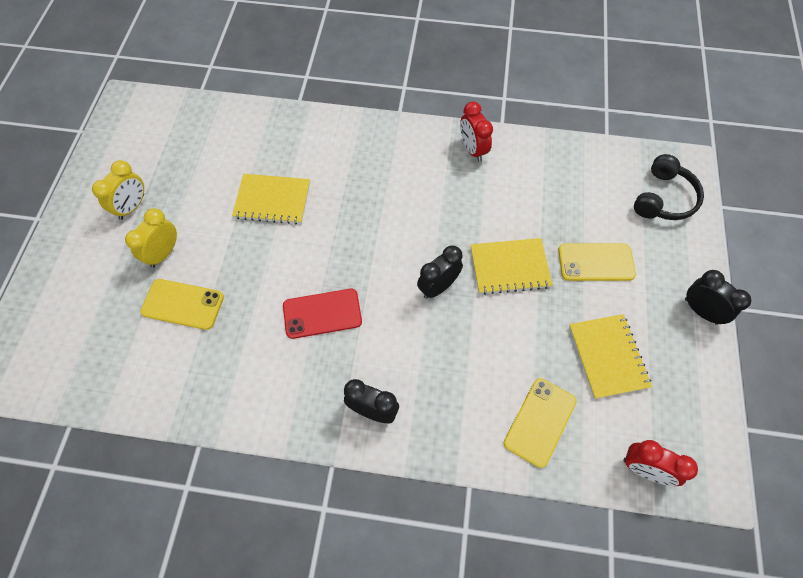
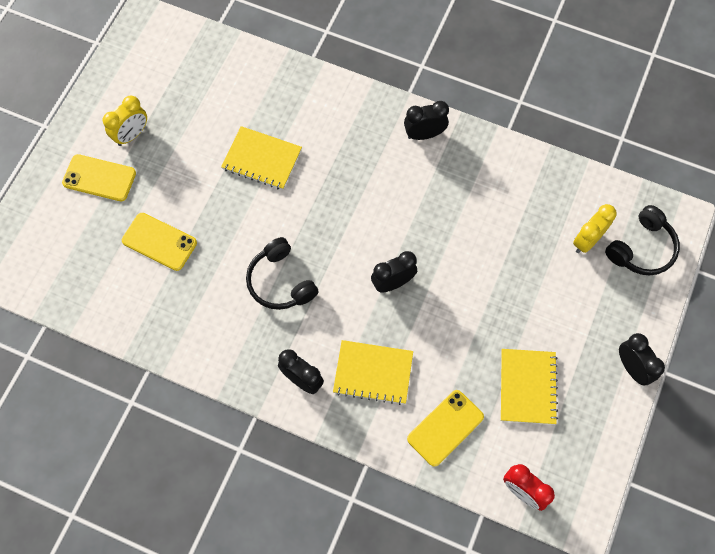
camera: 15 degrees right, 5 degrees up
yellow clock [125,208,177,268] -> yellow clock moved to [573,204,617,253]
red phone [283,289,362,339] -> black headphones [246,237,319,310]
red clock [460,101,493,162] -> none
yellow notebook [471,238,553,295] -> yellow notebook moved to [333,340,413,405]
yellow phone [558,244,636,281] -> yellow phone moved to [62,154,136,201]
none -> black clock [404,101,449,140]

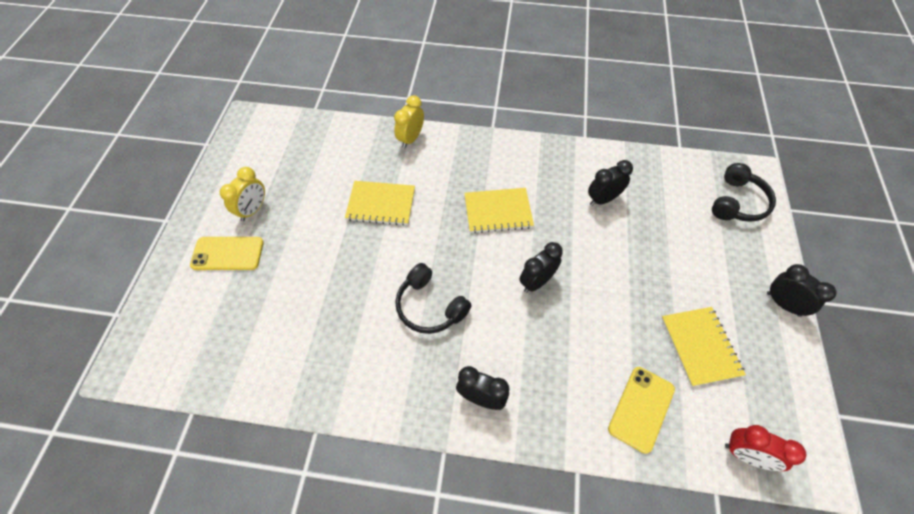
camera: 15 degrees left, 10 degrees down
yellow phone [122,213,197,271] -> none
yellow notebook [333,340,413,405] -> yellow notebook moved to [464,188,534,233]
black clock [404,101,449,140] -> black clock moved to [588,160,633,206]
yellow clock [573,204,617,253] -> yellow clock moved to [394,95,424,148]

